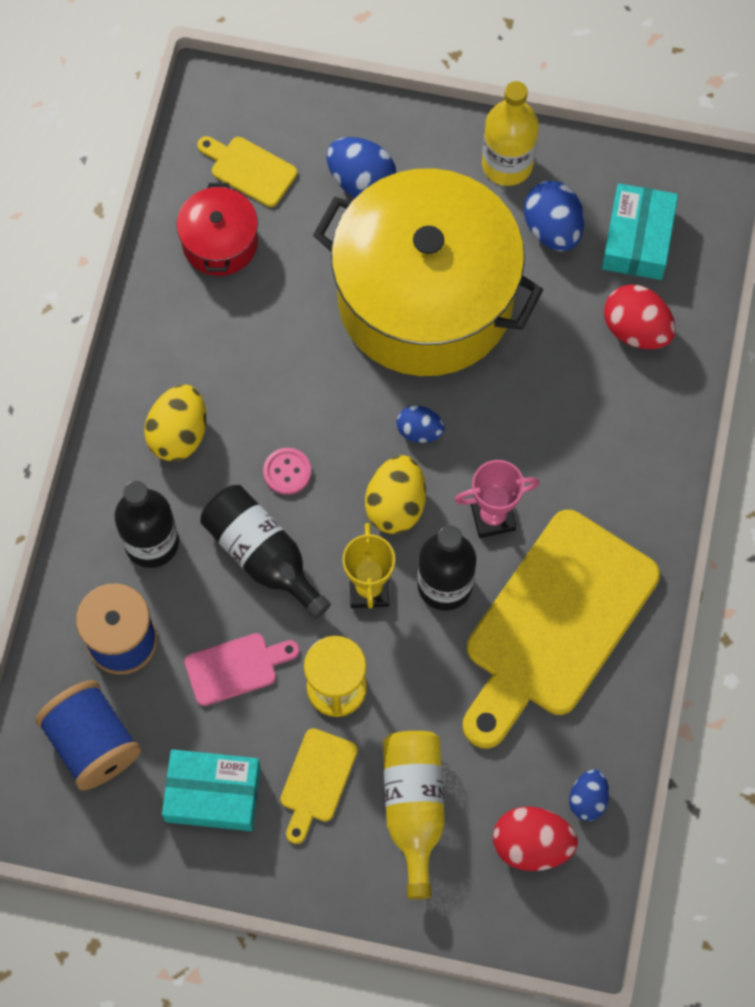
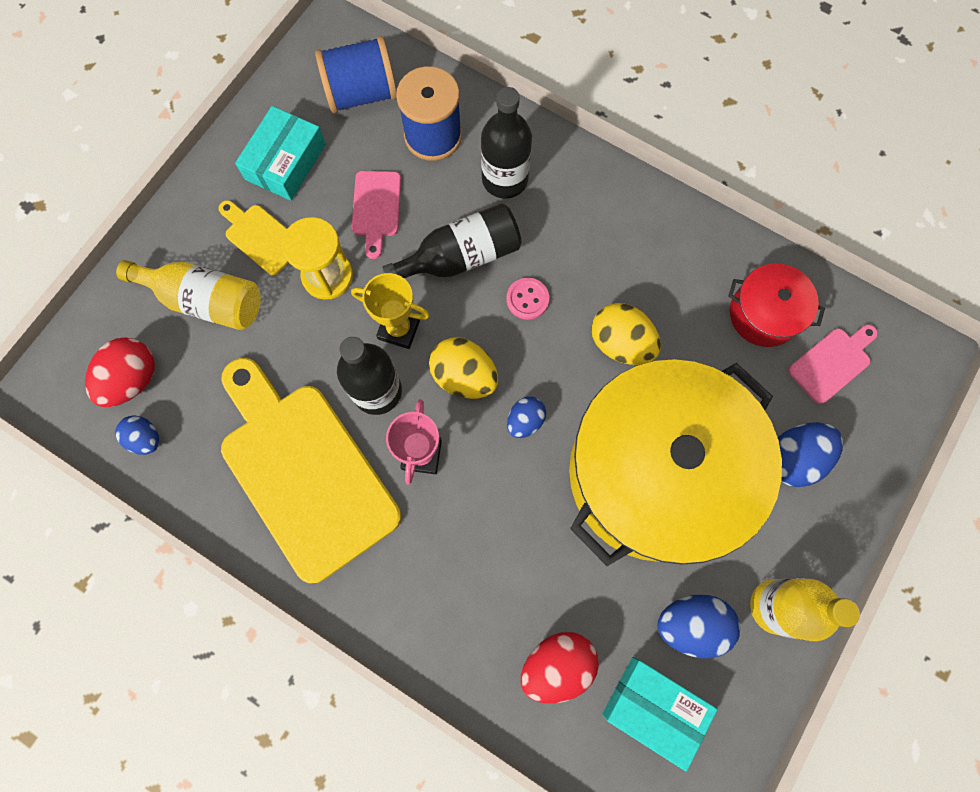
camera: 110 degrees right, 5 degrees up
yellow egg [144,384,206,461] -> yellow egg moved to [591,303,661,365]
yellow cutting board [197,136,297,207] -> pink cutting board [788,324,878,404]

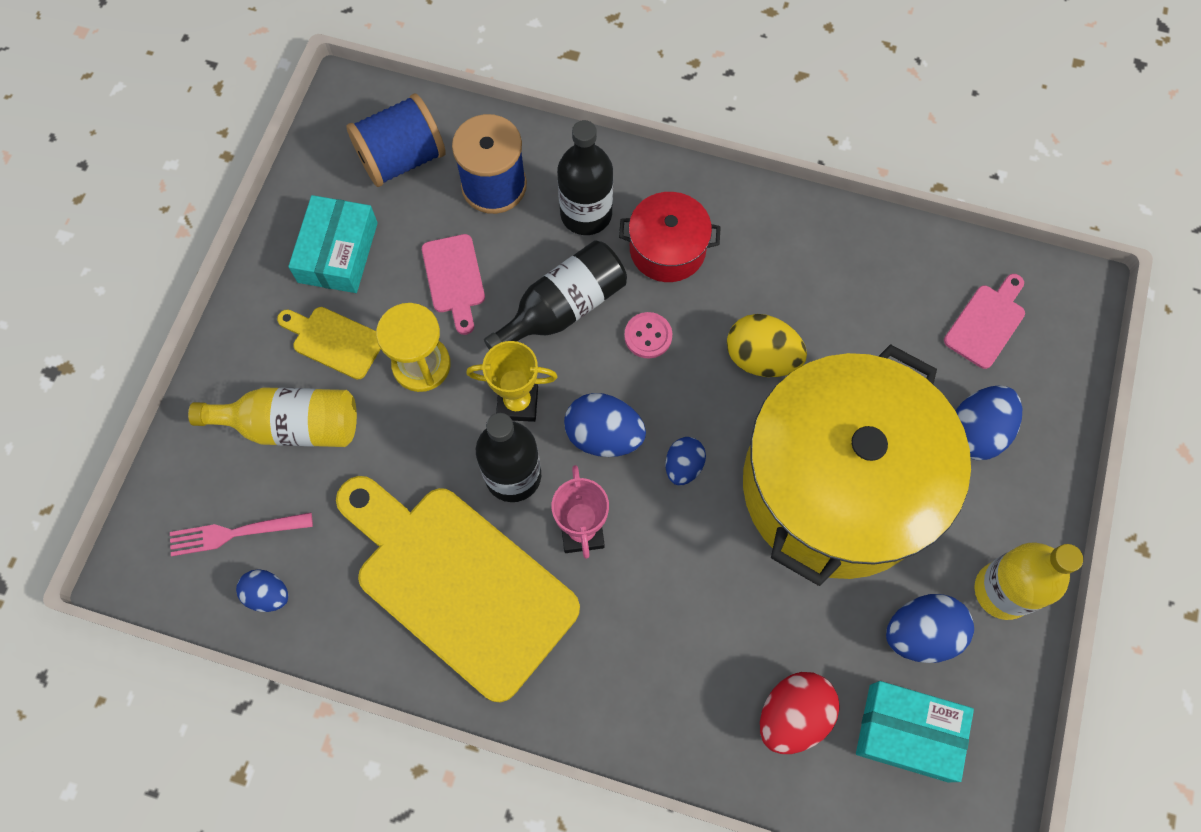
camera: 15 degrees left, 5 degrees down
red egg [85,337,155,407] -> pink fork [170,512,313,556]
yellow egg [429,337,498,399] -> blue egg [564,393,646,457]
red pot [728,263,825,347] -> red pot moved to [619,192,721,282]

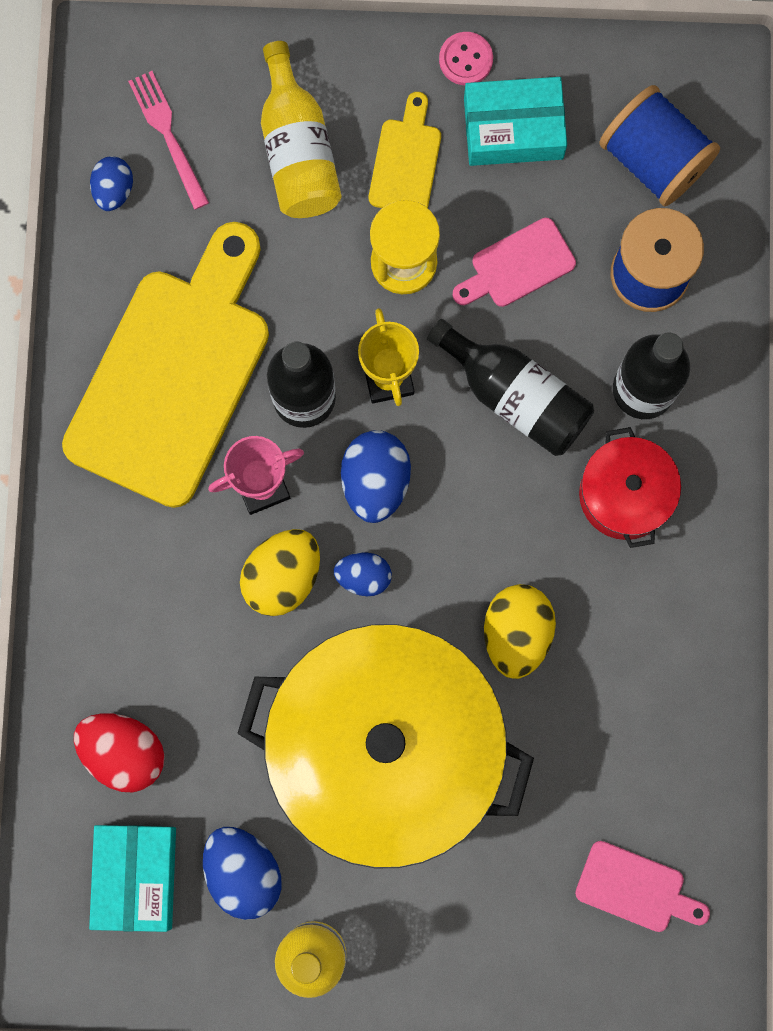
camera: 75 degrees right, 10 degrees up
pink button [624,312,672,359] -> pink button moved to [439,32,493,85]
blue egg [955,385,1022,460] -> none
none -> yellow egg [240,529,320,616]

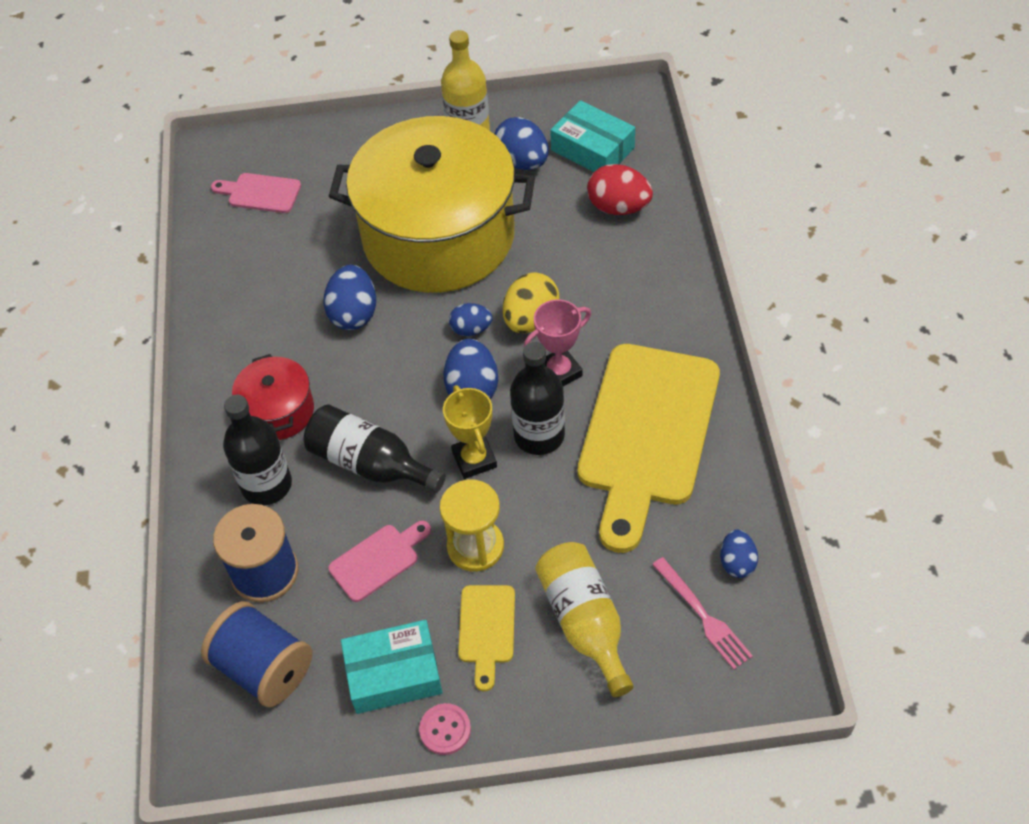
camera: 175 degrees right, 25 degrees down
turquoise box [89,825,176,932] -> turquoise box turned 45 degrees counterclockwise [550,100,635,172]
yellow egg [484,584,556,679] -> blue egg [323,265,376,330]

